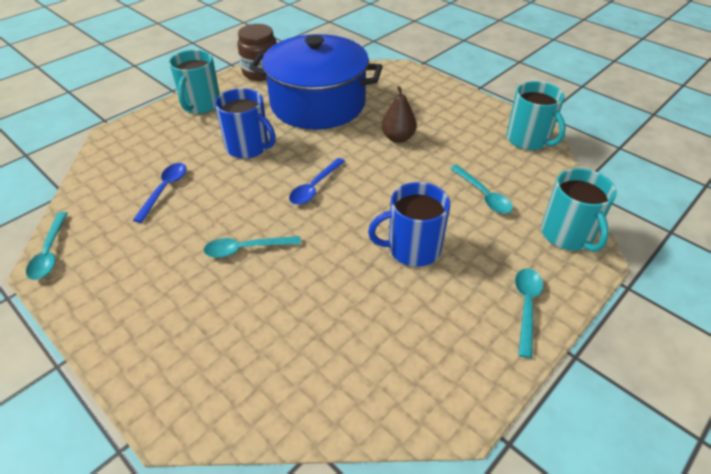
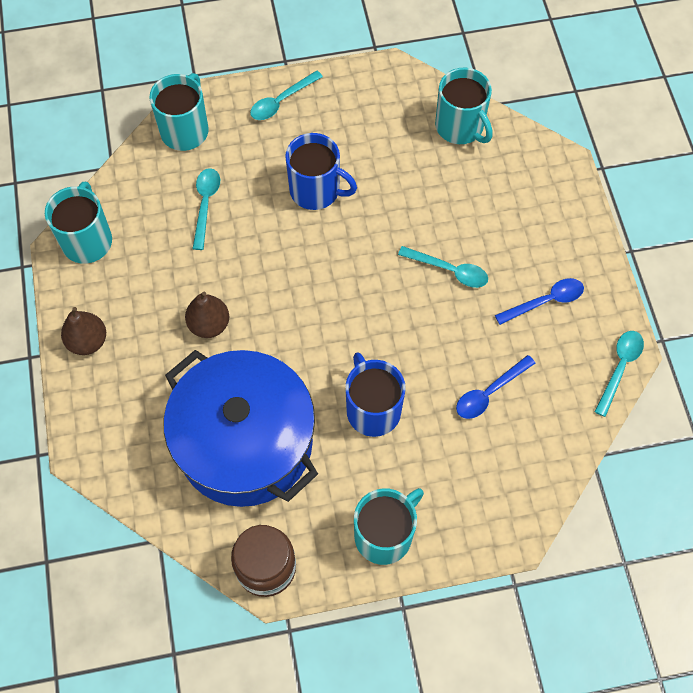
camera: 145 degrees left, 20 degrees up
blue spoon [289,158,345,205] -> blue spoon moved to [495,278,584,325]
none -> brown pear [61,307,106,355]
none -> turquoise mug [435,67,492,144]

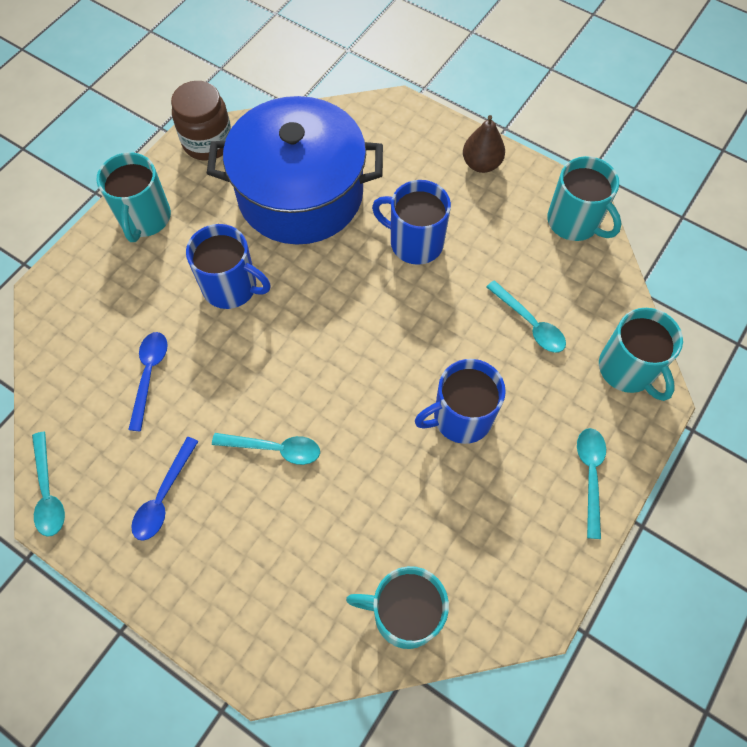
camera: 135 degrees right, 0 degrees up
brown pear [185,292,229,338] -> blue mug [372,180,451,265]
turquoise spoon [398,246,488,288] -> turquoise spoon turned 150 degrees counterclockwise [212,433,320,465]

